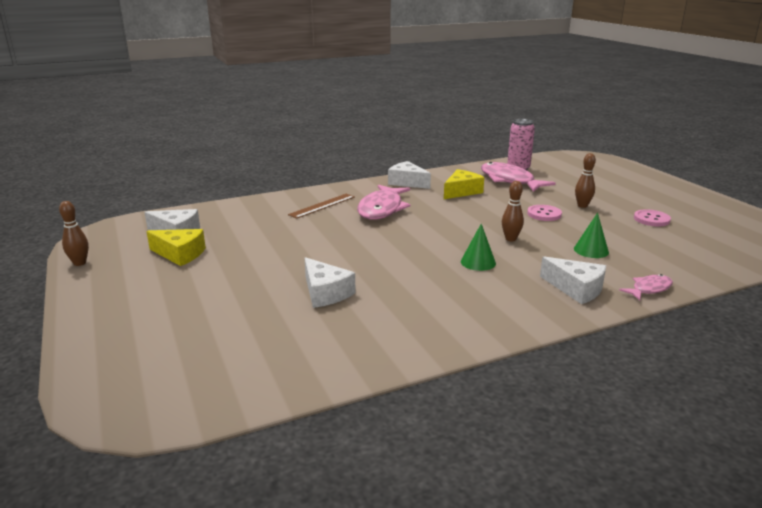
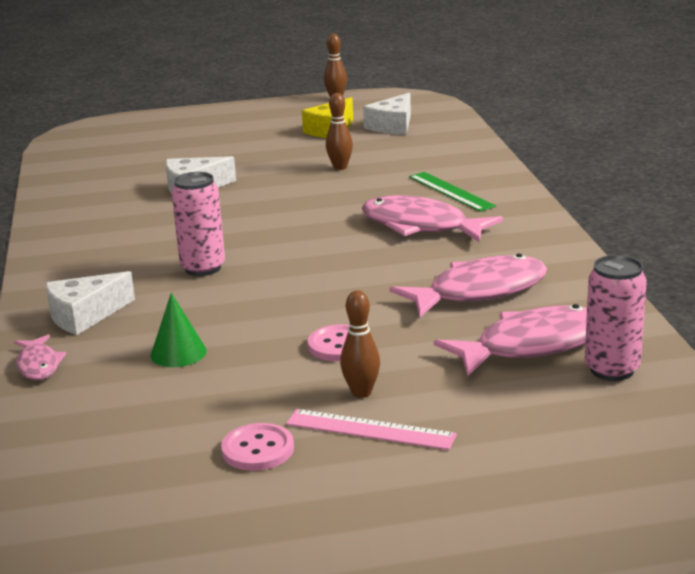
camera: 105 degrees right, 0 degrees up
brown ruler [288,194,355,219] -> green ruler [409,172,496,212]
white cheese [388,161,431,189] -> none
yellow cheese [444,169,484,199] -> pink fish [390,254,547,317]
green cone [461,224,496,271] -> pink can [172,172,225,276]
brown bowling pin [502,181,524,241] -> brown bowling pin moved to [326,93,353,170]
none -> pink ruler [286,409,457,450]

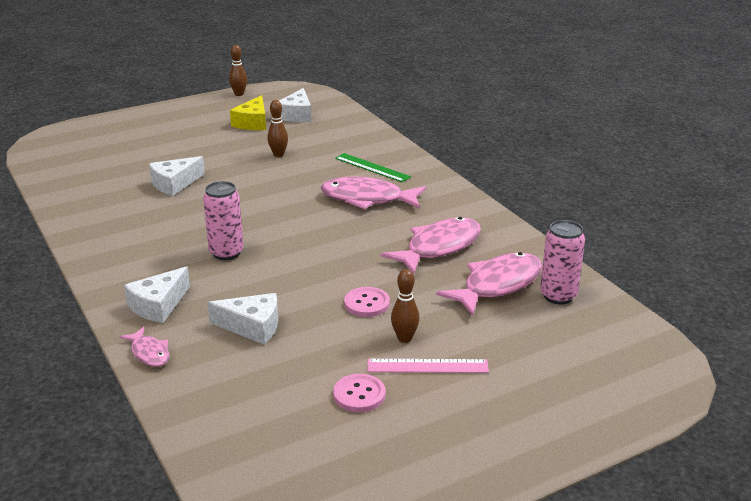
camera: 20 degrees left, 5 degrees up
green cone [150,293,207,367] -> white cheese [207,293,278,345]

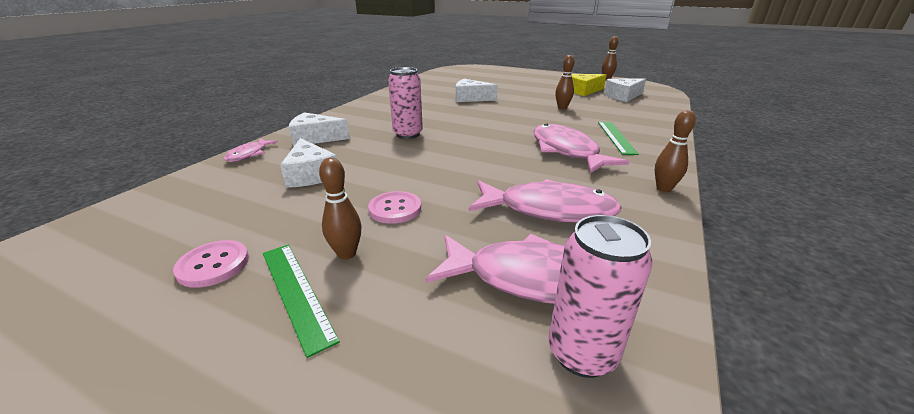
camera: 55 degrees right, 0 degrees up
pink ruler [367,359,489,373] -> green ruler [263,245,340,358]
none -> brown bowling pin [655,110,696,192]

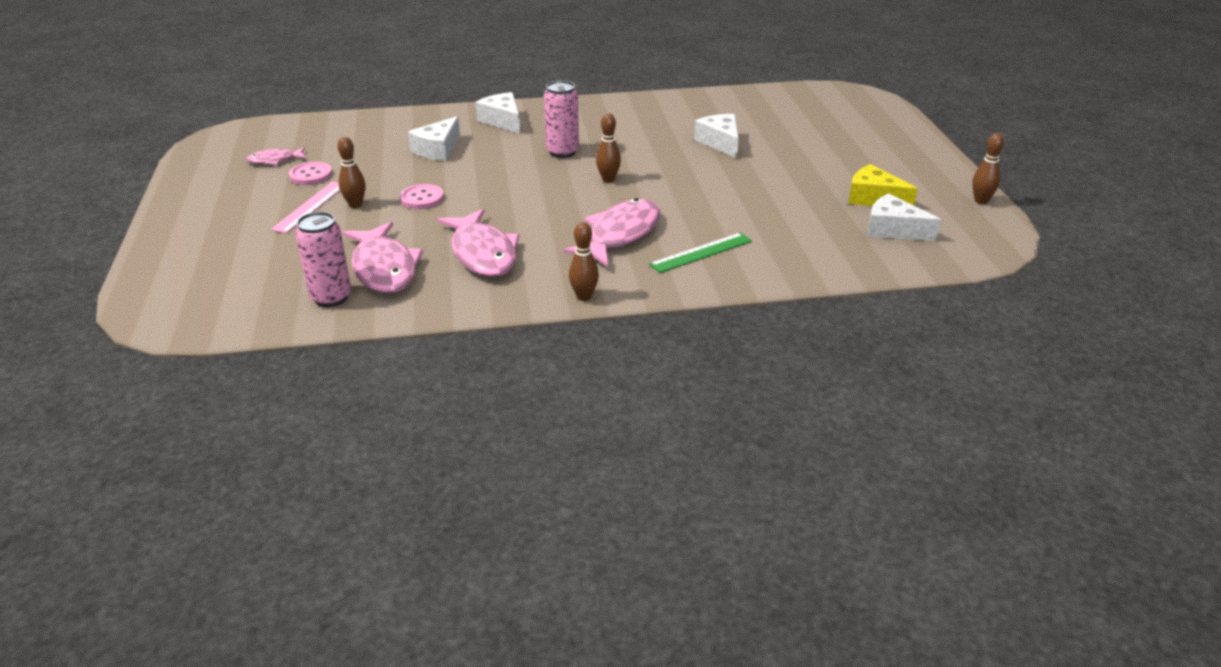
camera: 55 degrees right, 5 degrees up
pink fish [224,138,278,162] -> pink fish moved to [246,147,306,165]
green ruler [263,245,340,358] -> pink ruler [271,182,340,233]
brown bowling pin [555,55,575,109] -> brown bowling pin moved to [596,113,621,183]

